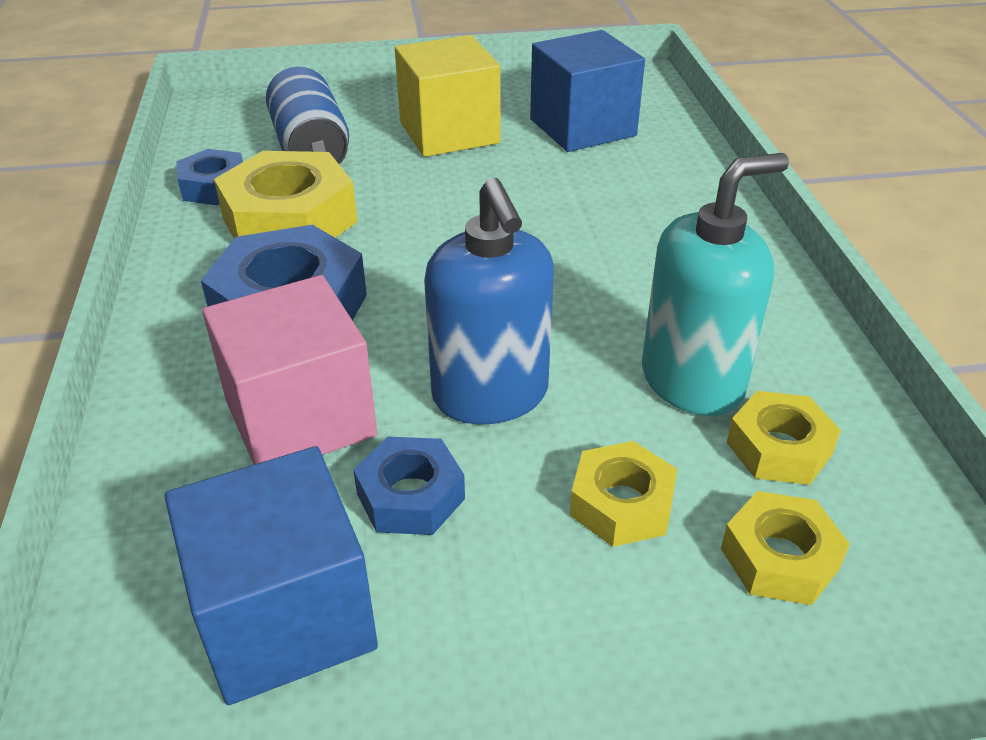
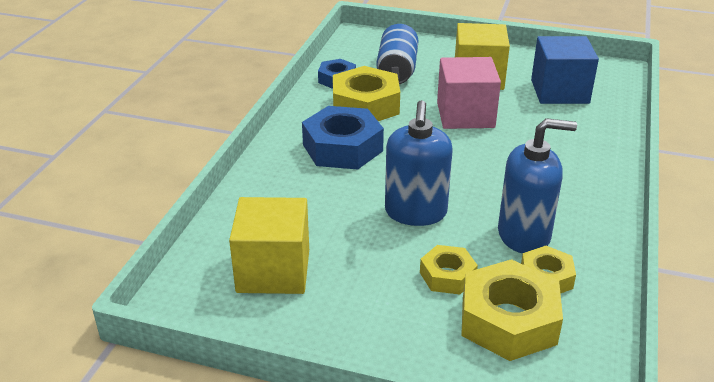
camera: 25 degrees right, 5 degrees down
blue cube [164,446,378,705] -> yellow cube [229,197,309,294]
pink cube [202,275,377,465] -> pink cube moved to [437,57,501,129]
blue nut [353,436,465,535] -> none
turquoise soap dispenser [642,153,789,416] -> blue soap dispenser [498,118,577,253]
yellow nut [721,491,850,605] -> yellow nut [461,259,563,361], size x1.78

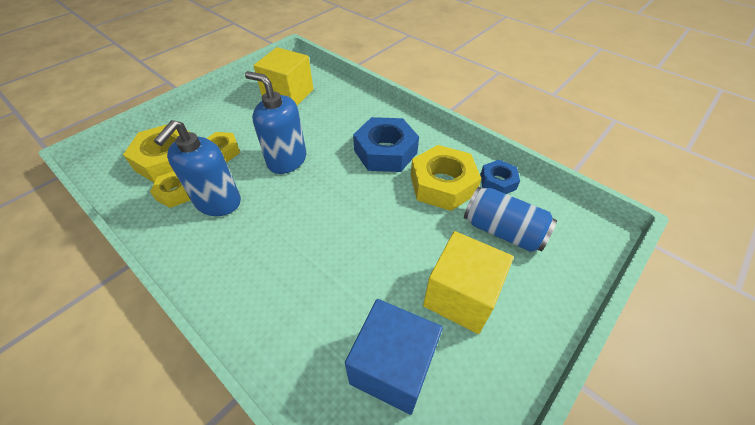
camera: 115 degrees right, 15 degrees up
pink cube [437,57,501,129] -> none

